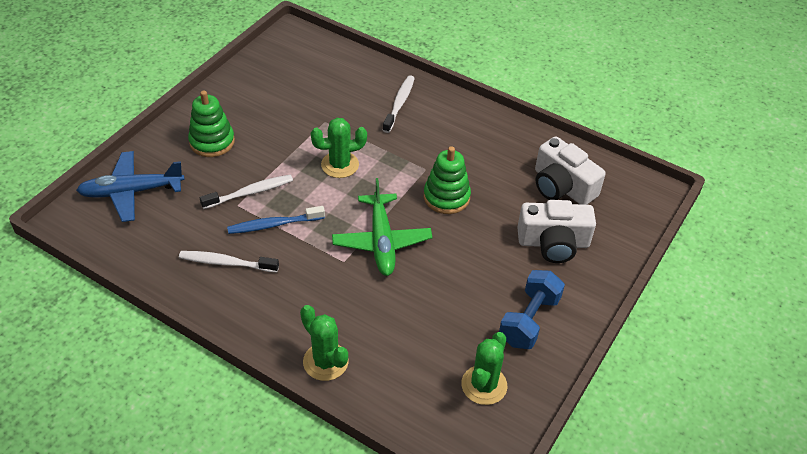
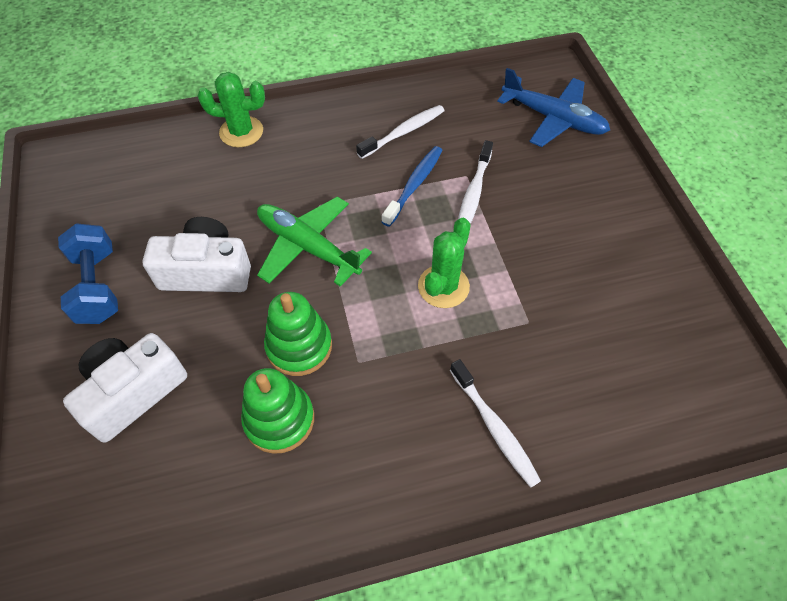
camera: 135 degrees right, 10 degrees up
blue plane [76,151,185,222] -> blue plane turned 90 degrees clockwise [497,68,610,147]
green stacking toy [188,90,235,157] -> green stacking toy moved to [241,368,314,454]
green cactus [461,332,507,405] -> none
white camera [535,136,606,205] -> white camera moved to [143,217,251,292]

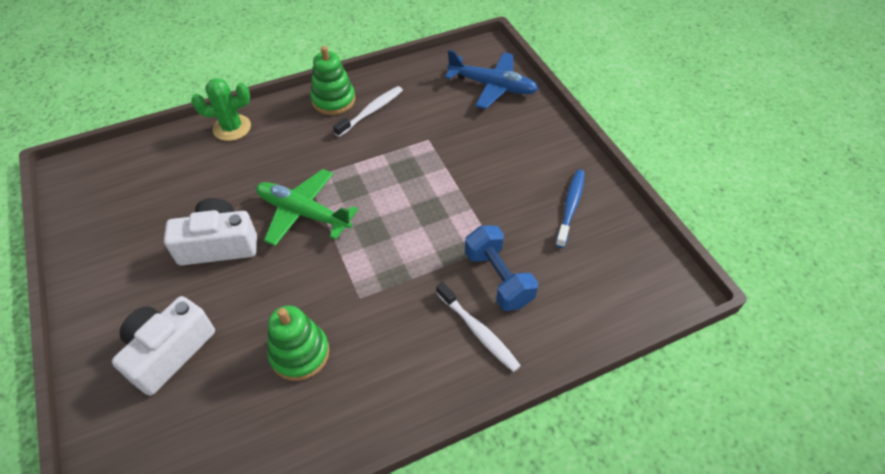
camera: 10 degrees left, 5 degrees down
blue dumbbell [58,223,118,324] -> blue dumbbell moved to [465,225,538,311]
green stacking toy [264,292,332,376] -> green stacking toy moved to [310,46,355,115]
blue toothbrush [382,146,443,227] -> blue toothbrush moved to [555,169,585,248]
green cactus [418,218,471,308] -> none
white toothbrush [458,140,493,224] -> none

